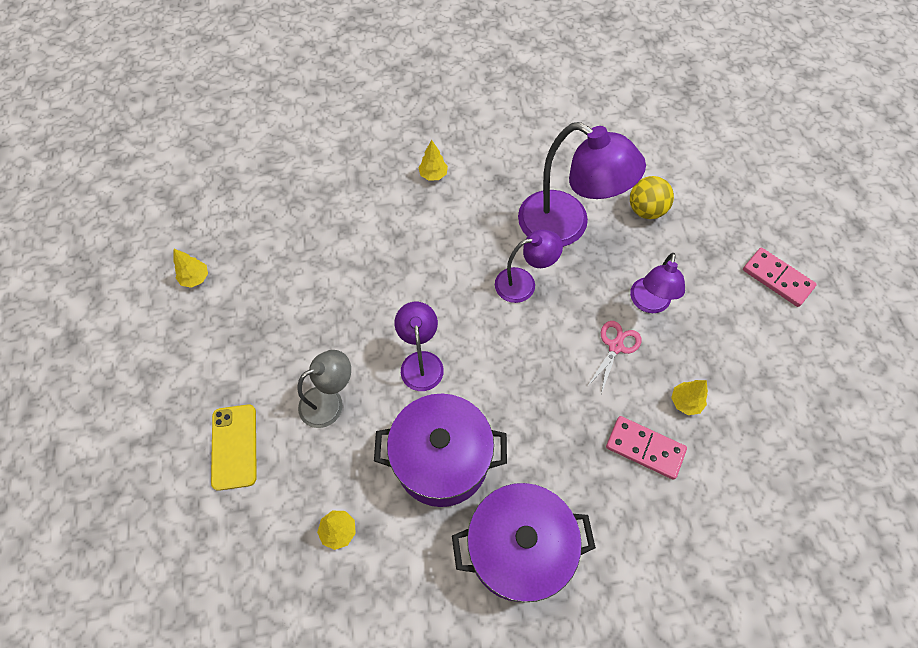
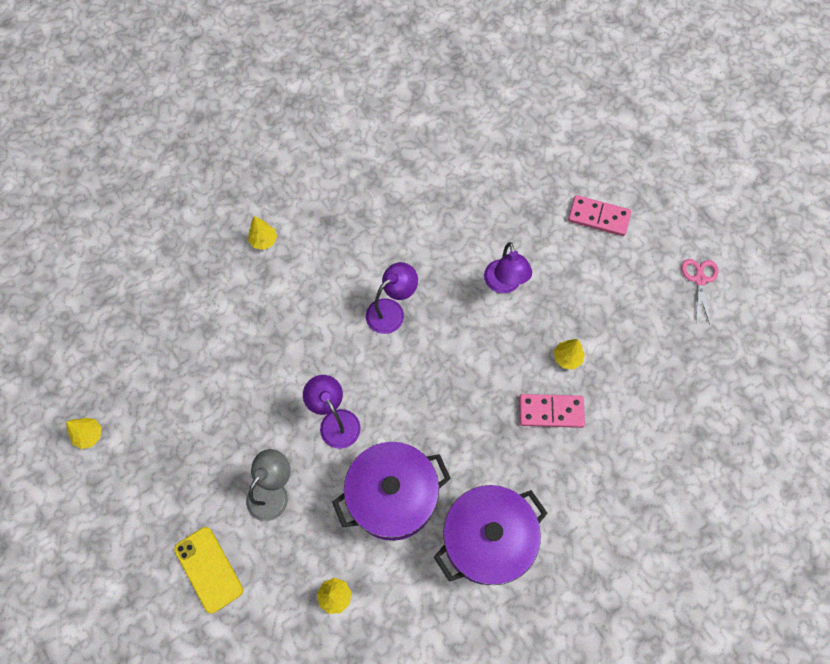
camera: 25 degrees left, 5 degrees up
purple lamp [518,122,646,247] -> none
pink scissors [587,321,642,394] -> pink scissors moved to [681,259,718,324]
yellow ball [630,176,674,219] -> none

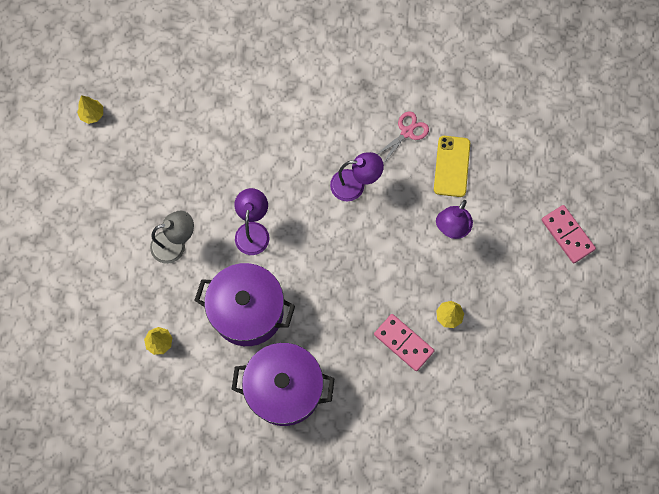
camera: 40 degrees right, 5 degrees up
yellow phone [174,527,243,613] -> yellow phone moved to [434,136,470,197]
yellow tree [248,216,277,250] -> none
pink scissors [681,259,718,324] -> pink scissors moved to [377,111,429,164]

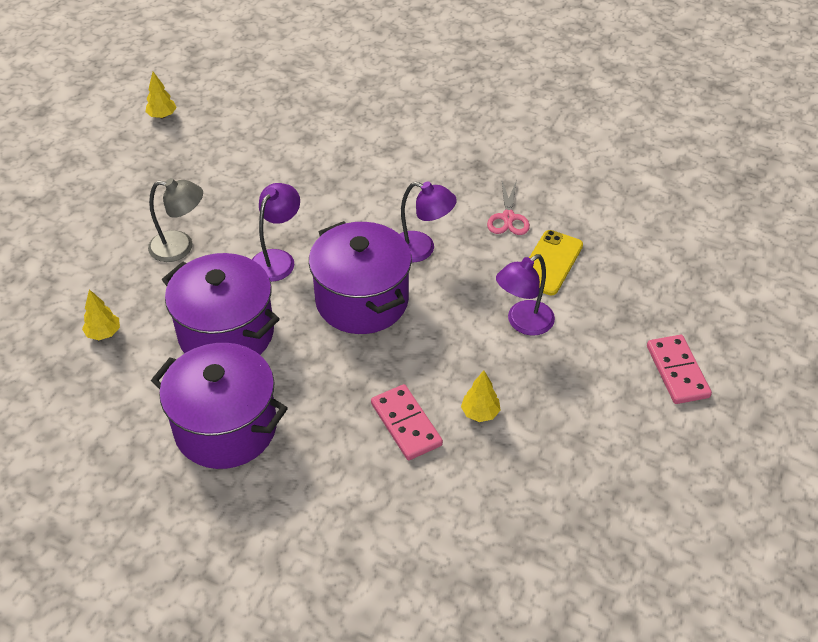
camera: 20 degrees right, 25 degrees down
pink scissors [377,111,429,164] -> pink scissors turned 120 degrees clockwise [487,180,530,235]
none -> purple pot [309,221,412,334]

